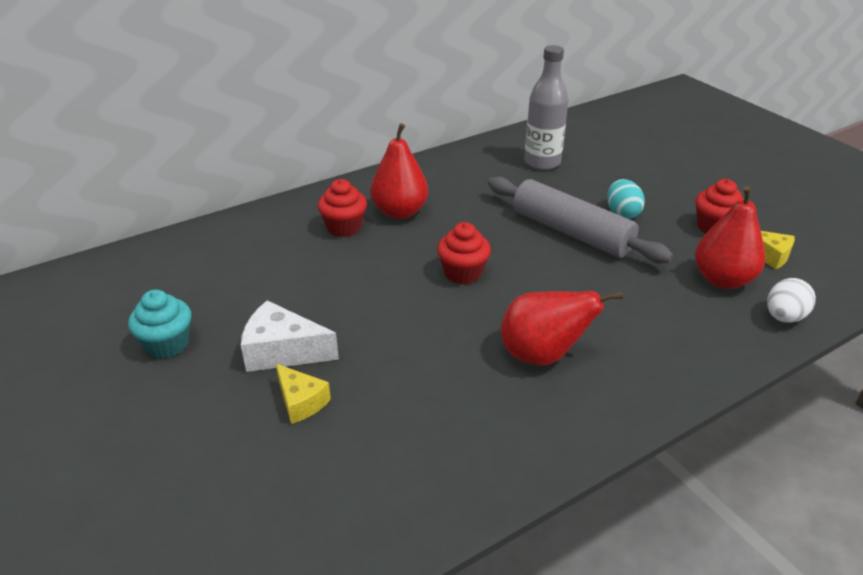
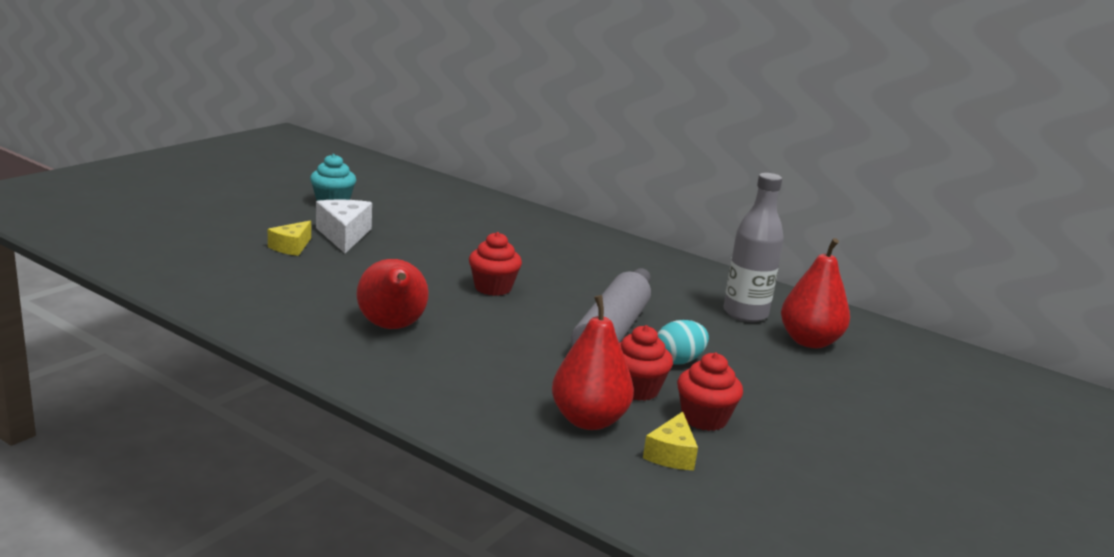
camera: 65 degrees right, 15 degrees down
red cupcake [318,179,367,237] -> red cupcake moved to [619,325,673,401]
red pear [370,123,428,219] -> red pear moved to [781,238,850,348]
white egg [767,278,816,323] -> none

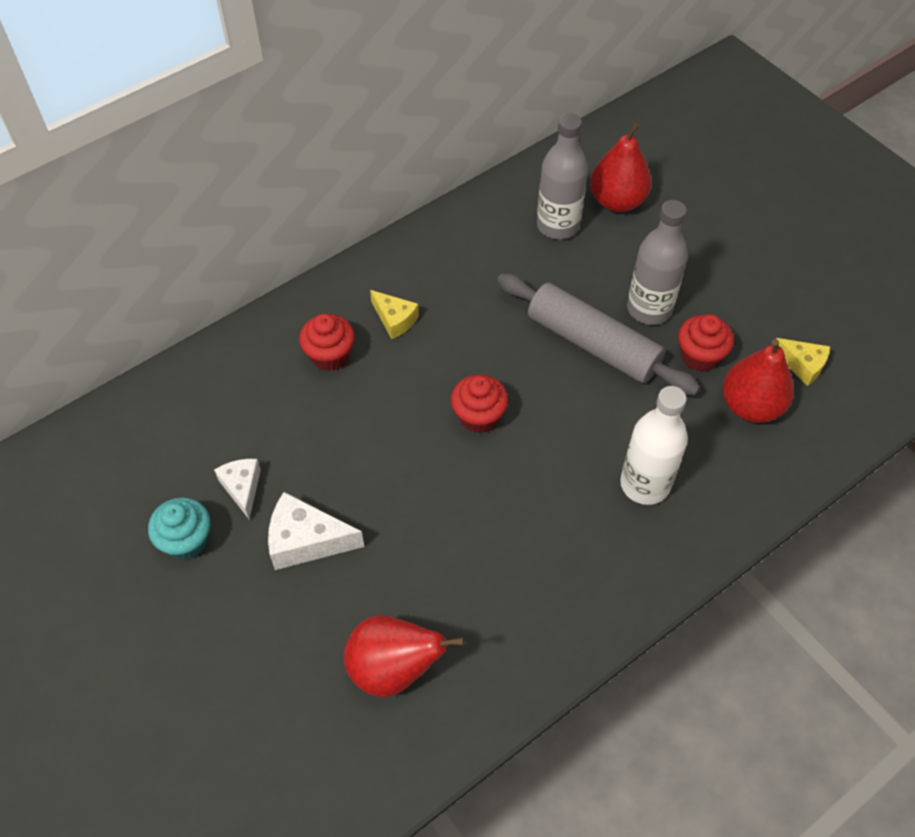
camera: 70 degrees left, 35 degrees up
yellow cheese [268,220,311,256] -> yellow cheese moved to [370,290,419,339]
red pear [356,259,429,329] -> red pear moved to [344,615,465,698]
turquoise egg [658,320,709,365] -> grey bottle [627,200,688,325]
red cupcake [677,353,743,431] -> red cupcake moved to [299,313,355,371]
none -> white cheese [214,459,261,519]
none -> white bottle [620,386,688,505]

